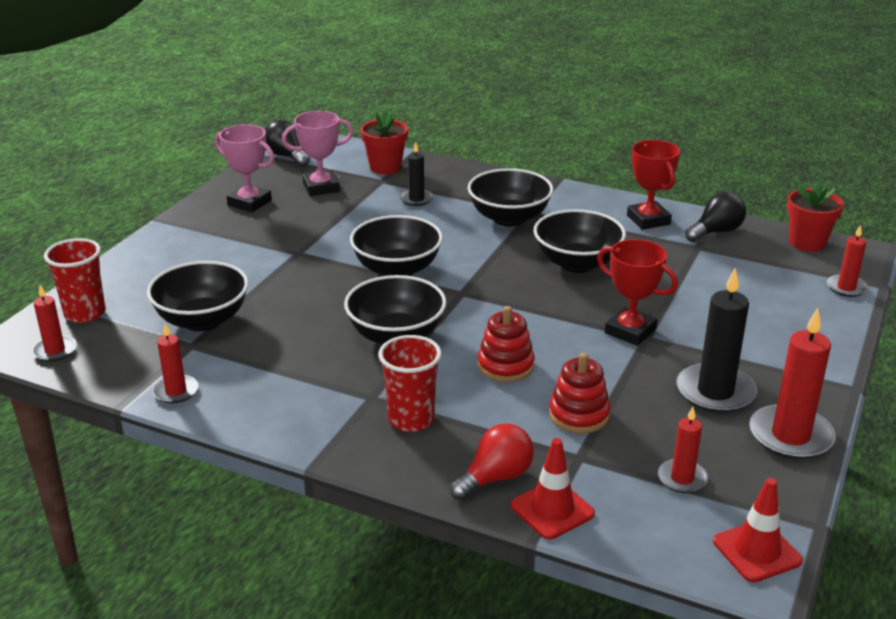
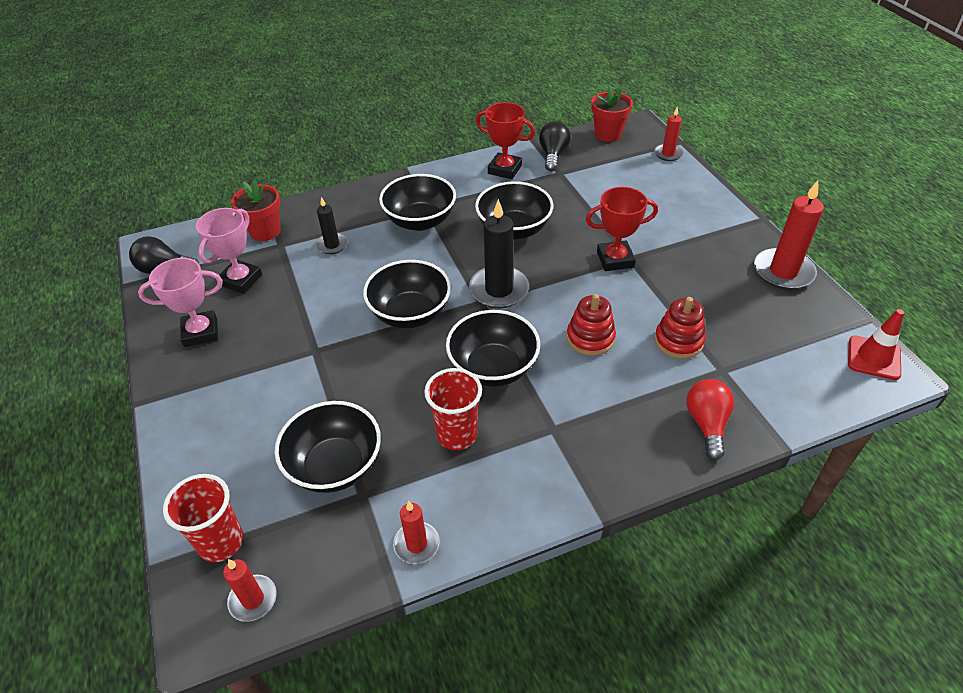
camera: 45 degrees left, 15 degrees up
red cup [378,335,442,432] -> red cup moved to [424,368,482,450]
red traffic cone [511,438,595,539] -> none
red candle [658,407,708,493] -> none
black candle [676,268,757,413] -> black candle moved to [469,199,529,308]

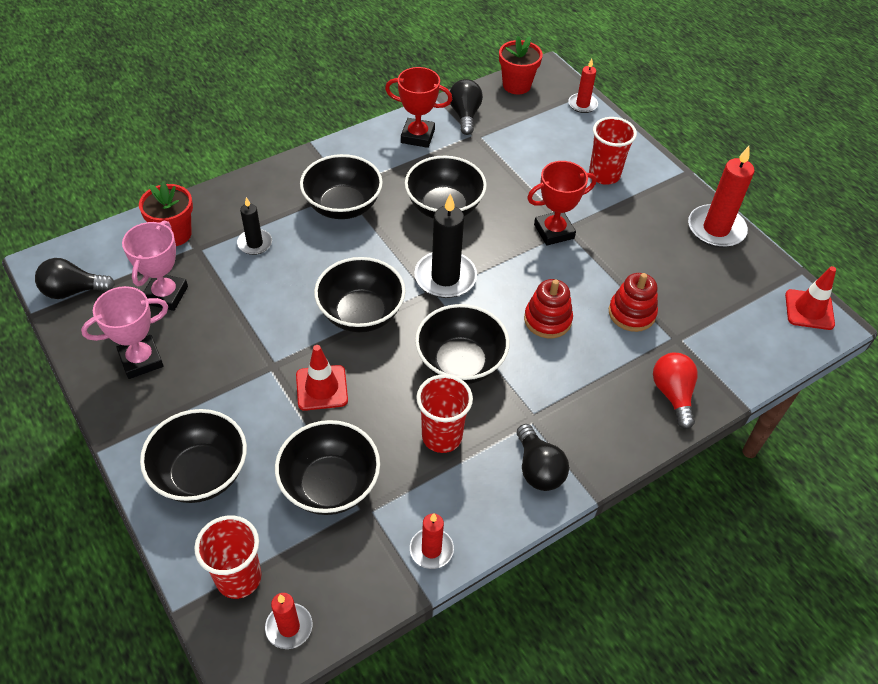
camera: 15 degrees left, 5 degrees up
none -> black bowl [140,409,247,503]
none -> red traffic cone [296,345,348,411]
none -> black light bulb [517,424,569,491]
none -> red cup [589,117,637,185]

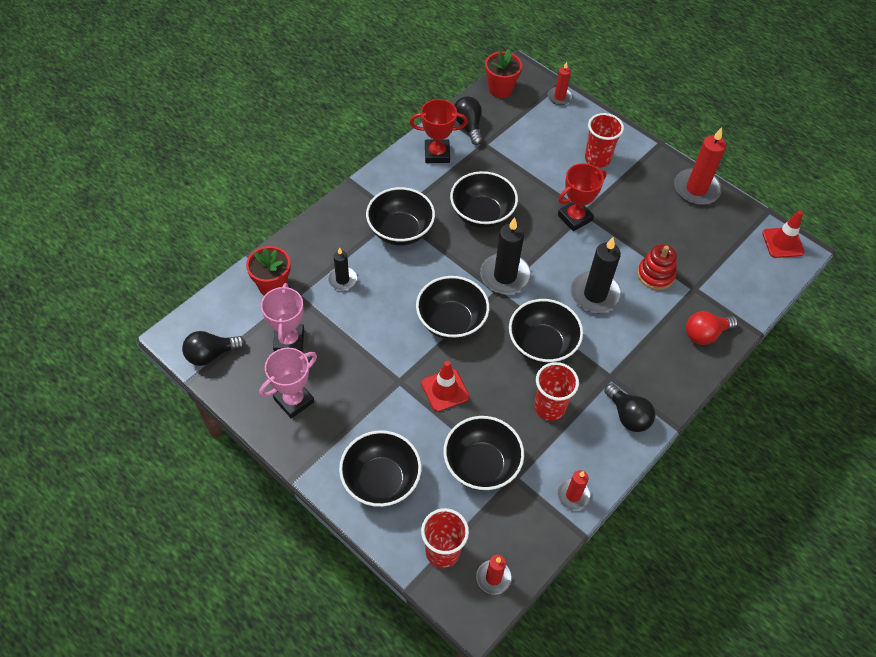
camera: 15 degrees left, 5 degrees up
red stacking toy [524,279,573,338] -> black candle [571,237,622,313]
red light bulb [653,353,698,429] -> red light bulb turned 90 degrees counterclockwise [686,311,738,345]

